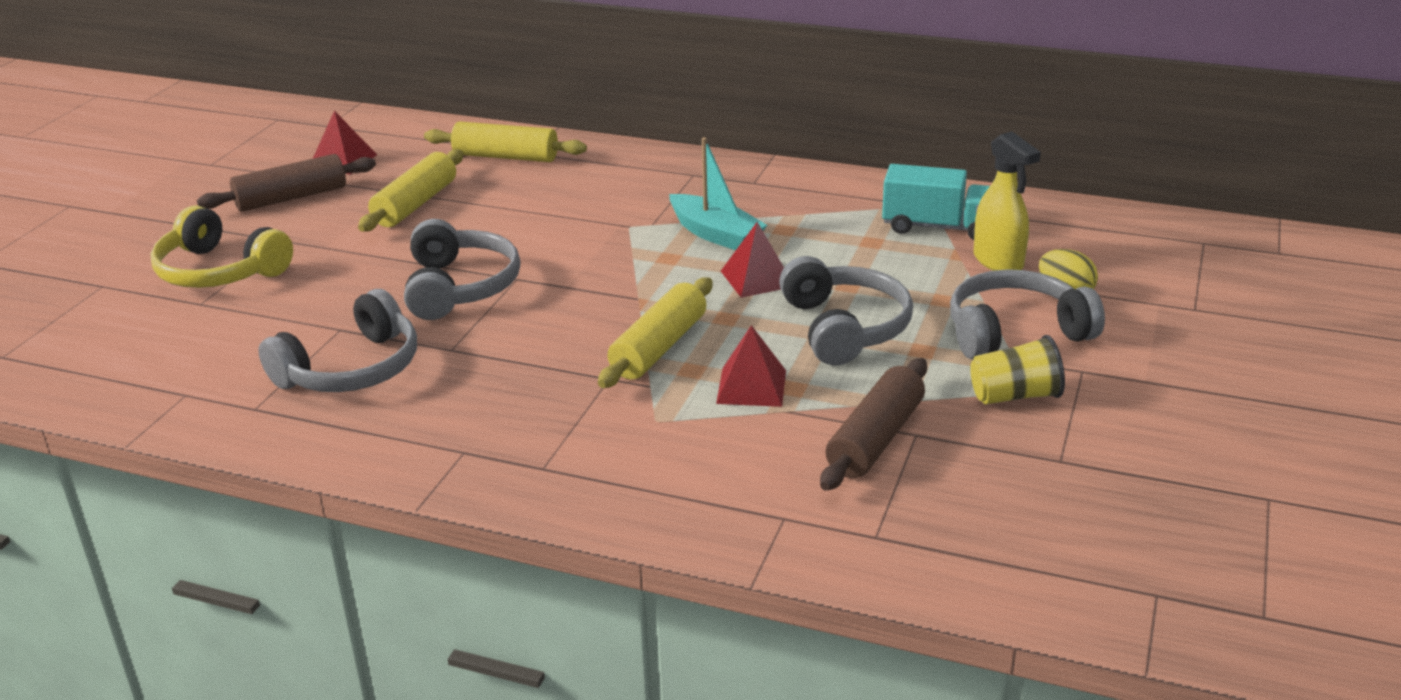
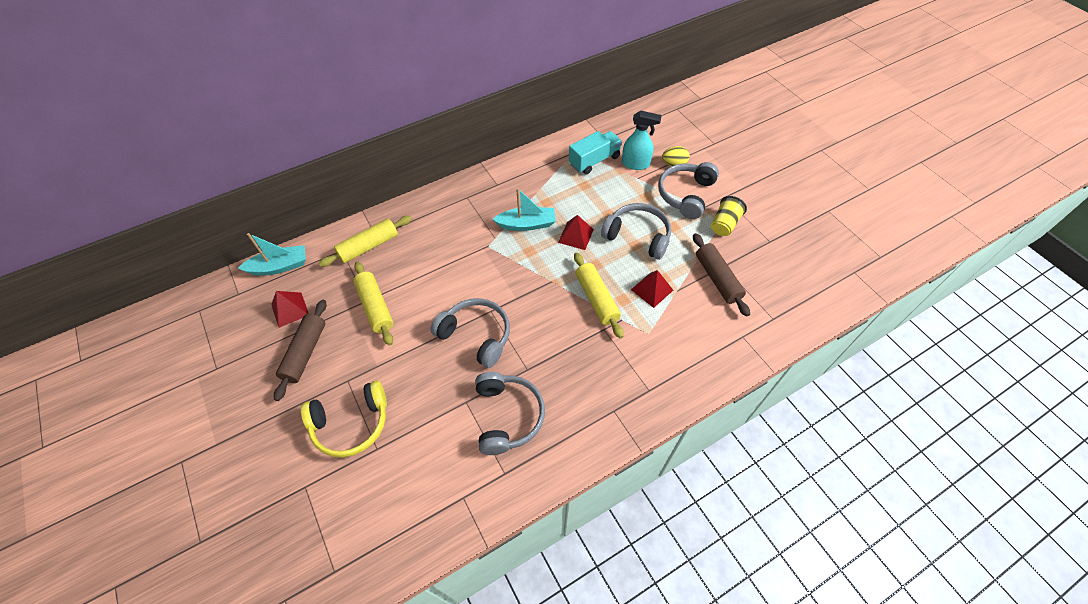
camera: 50 degrees left, 25 degrees up
yellow spray bottle [974,131,1041,271] -> turquoise spray bottle [622,111,662,170]
none -> turquoise boat [238,233,306,275]

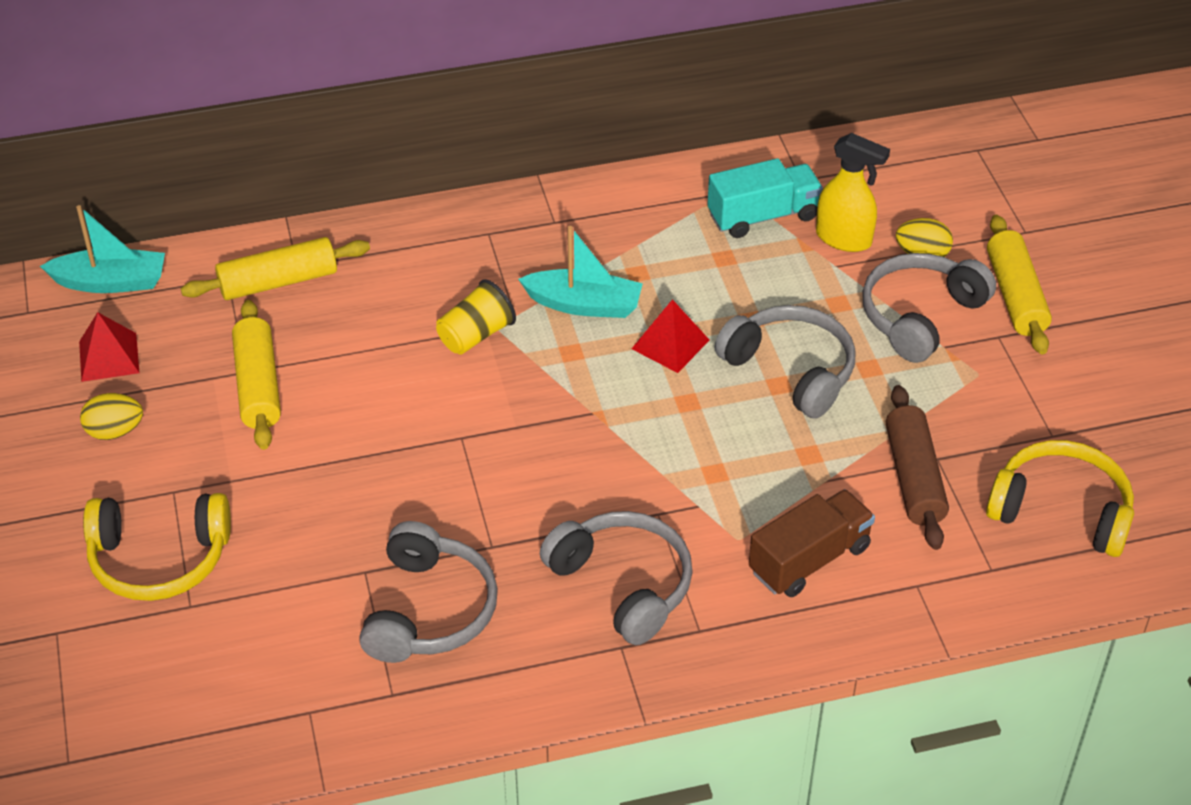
camera: 15 degrees right, 10 degrees down
brown rolling pin [274,300,327,401] -> yellow egg [80,393,143,440]
grey headphones [431,298,510,368] -> grey headphones moved to [540,511,693,645]
yellow rolling pin [574,252,624,339] -> yellow rolling pin moved to [987,215,1052,354]
turquoise spray bottle [622,111,662,170] -> yellow spray bottle [816,133,890,252]
red pyramid [631,270,673,308] -> none
yellow cup [711,196,747,236] -> yellow cup moved to [436,279,516,354]
none -> brown truck [749,489,875,597]
none -> yellow headphones [986,440,1134,557]

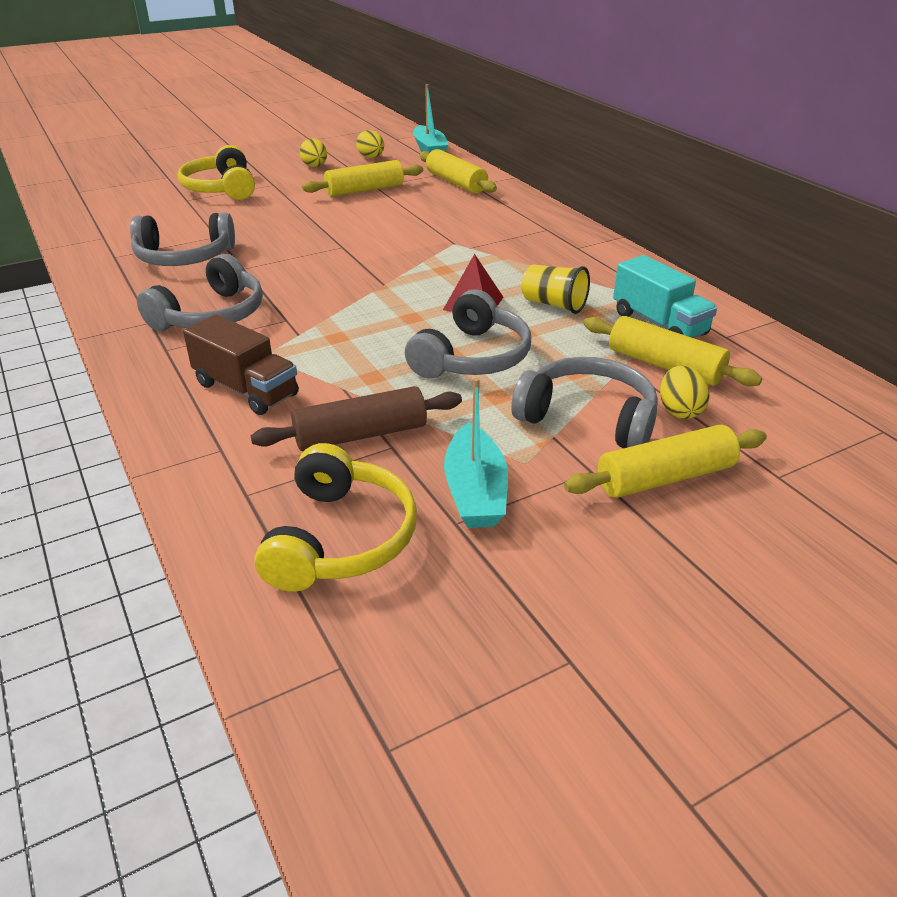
camera: 75 degrees right, 10 degrees down
red pyramid [79,312,139,382] -> yellow egg [356,130,384,158]
yellow cup [436,279,516,354] -> yellow cup moved to [521,264,590,314]
turquoise boat [518,226,643,318] -> turquoise boat moved to [444,378,508,528]
yellow spray bottle [816,133,890,252] -> yellow rolling pin [583,316,762,386]

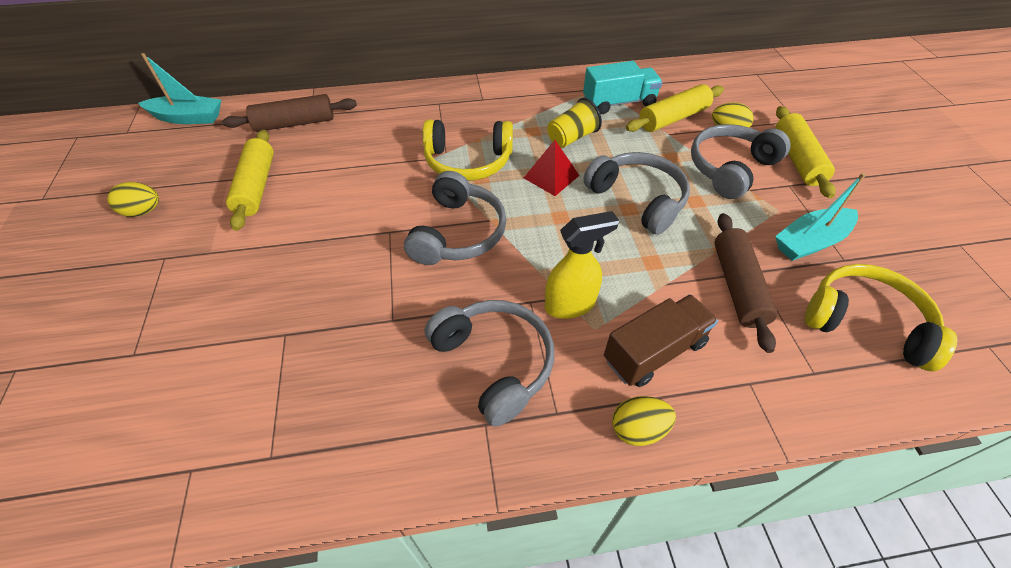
camera: 70 degrees left, 15 degrees up
grey headphones [130,212,235,266] -> grey headphones moved to [404,171,507,265]
yellow headphones [178,145,255,200] -> yellow headphones moved to [423,120,513,181]
yellow egg [356,130,384,158] -> yellow egg moved to [612,396,676,446]
yellow rolling pin [419,149,497,194] -> brown rolling pin [222,94,357,132]
turquoise boat [444,378,508,528] -> turquoise boat turned 135 degrees clockwise [775,173,866,261]
none -> yellow spray bottle [545,211,619,319]

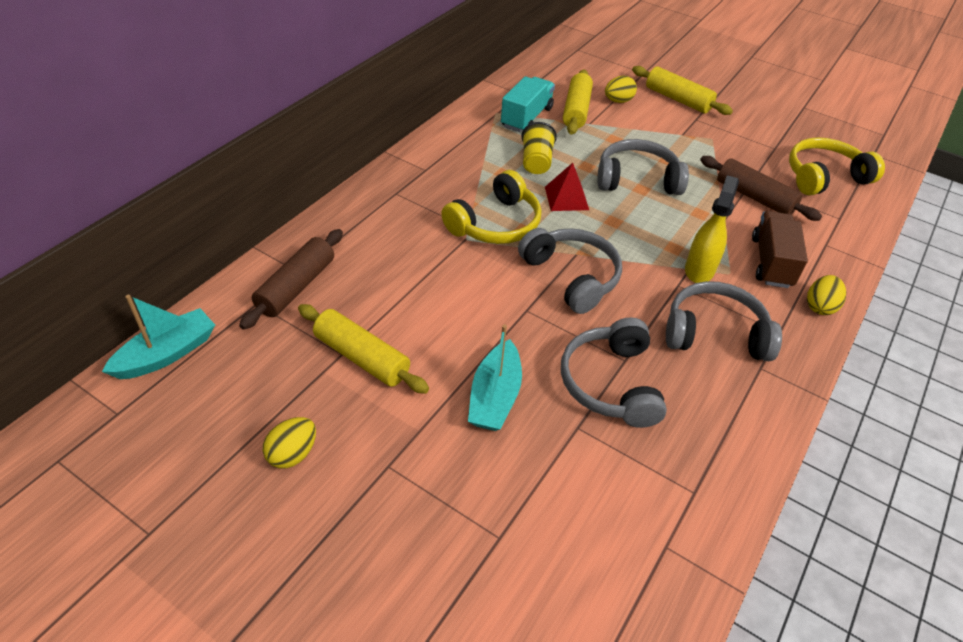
camera: 50 degrees left, 5 degrees down
grey headphones [691,124,791,199] -> grey headphones moved to [561,317,667,428]
turquoise boat [775,173,866,261] -> turquoise boat moved to [468,324,522,431]

